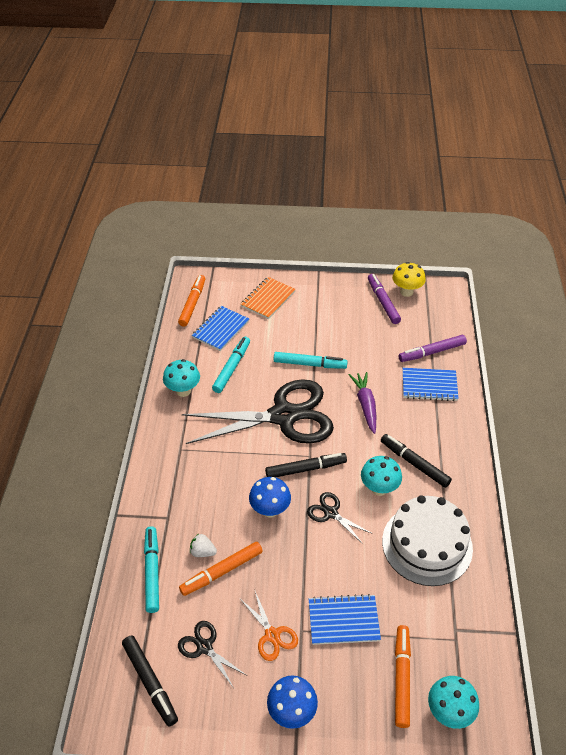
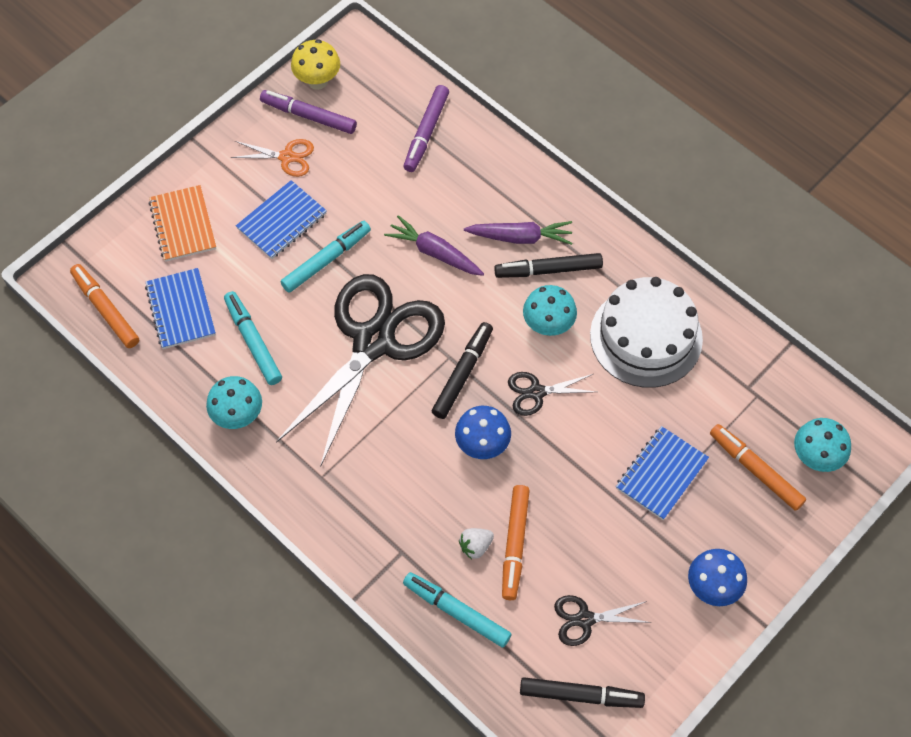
camera: 50 degrees left, 15 degrees up
orange scissors [240,591,298,661] -> orange scissors moved to [231,139,314,177]
blue notebook [403,368,459,401] -> blue notebook moved to [236,180,327,259]
none -> purple carrot [464,221,572,245]

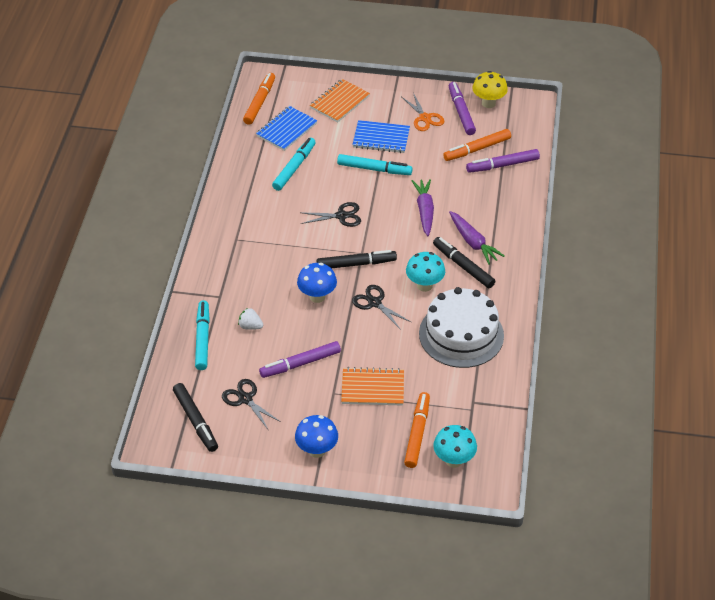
camera: 55 degrees right, 15 degrees down
turquoise mushroom [206,376,262,429] -> none
black scissors [276,274,445,465] -> black scissors [301,202,361,227], size x0.41
orange marker [502,485,530,600] -> orange marker moved to [443,129,511,161]
blue notebook [616,426,709,520] -> orange notebook [341,367,404,406]
none -> purple marker [259,341,341,378]

